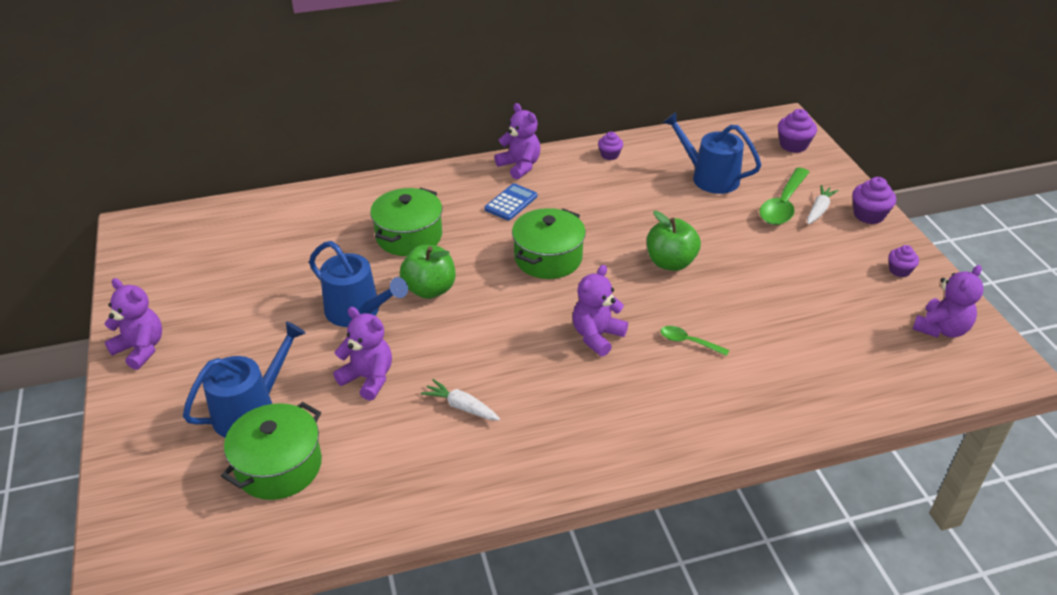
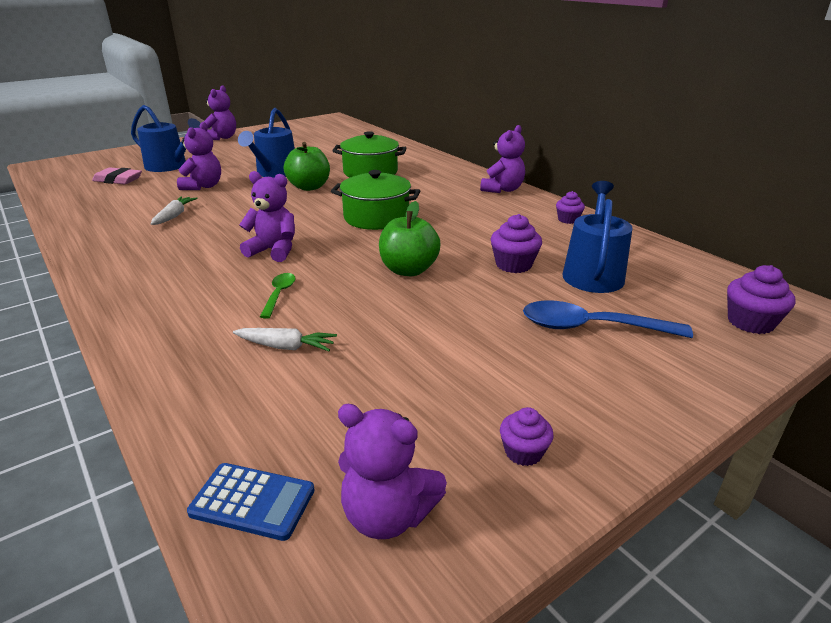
camera: 70 degrees right, 10 degrees down
green pot [221,402,322,500] -> pink eraser [92,167,142,184]
blue calculator [484,183,537,220] -> blue calculator moved to [187,463,315,541]
green spoon [759,168,809,225] -> blue spoon [523,300,693,338]
white carrot [807,185,839,224] -> white carrot moved to [233,328,337,351]
purple cupcake [852,177,896,224] -> purple cupcake moved to [491,214,542,273]

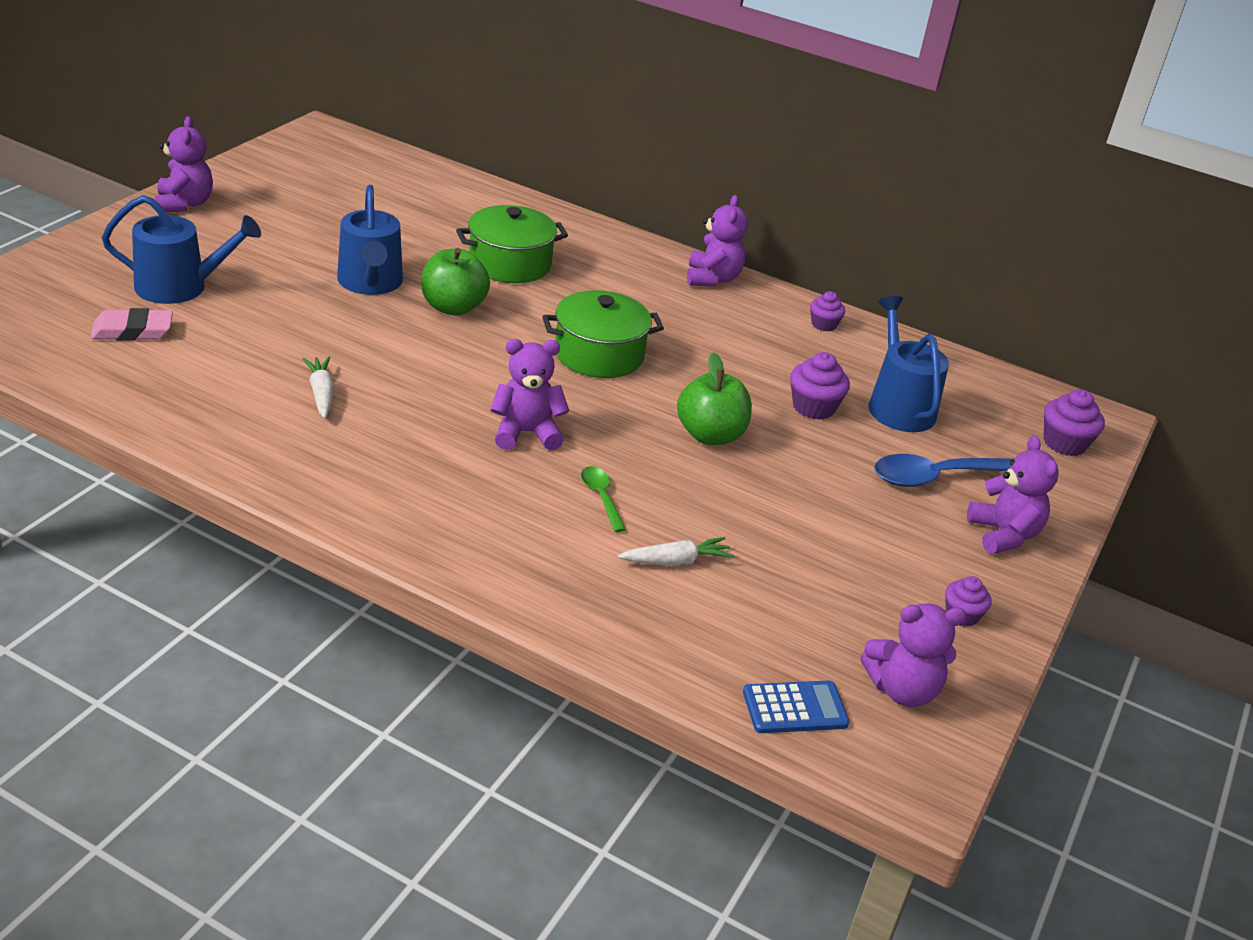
camera: 30 degrees left, 5 degrees up
purple teddy bear [177,122,221,190] -> purple teddy bear moved to [967,436,1059,554]

